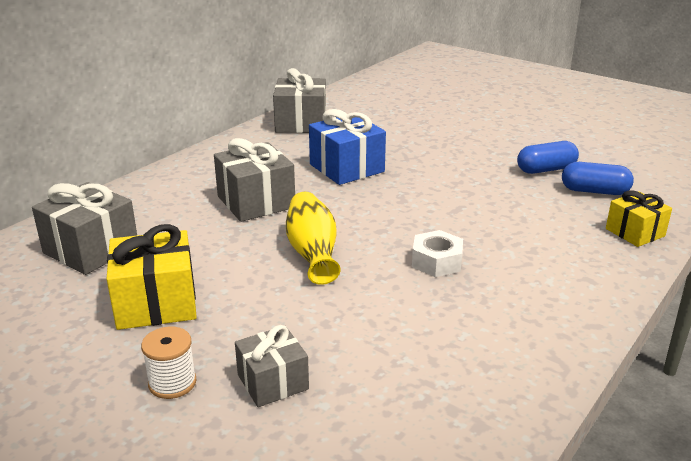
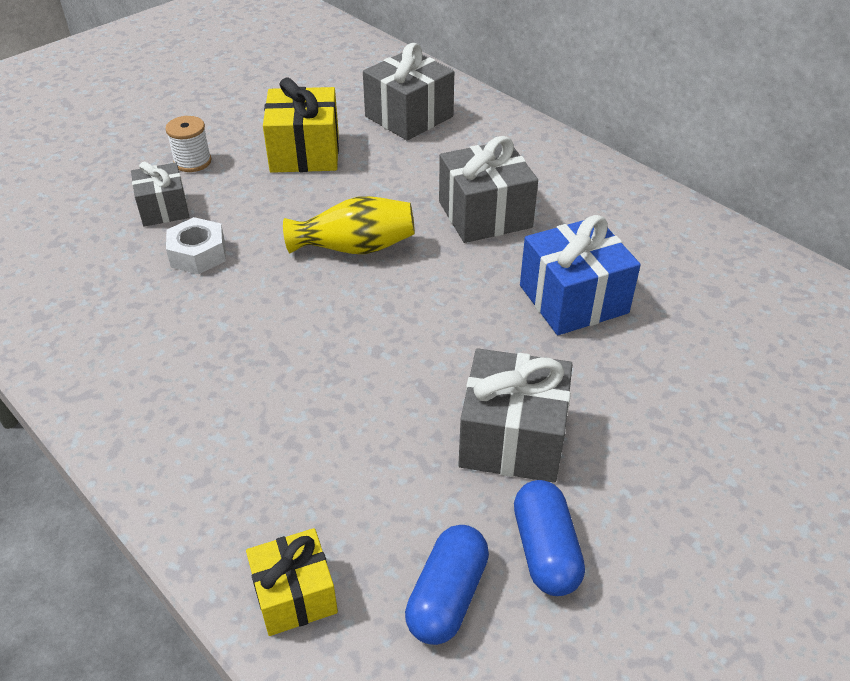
camera: 100 degrees right, 15 degrees up
grey gift [273,68,326,133] -> grey gift moved to [458,348,573,483]
white nut [412,230,463,277] -> white nut moved to [166,217,226,274]

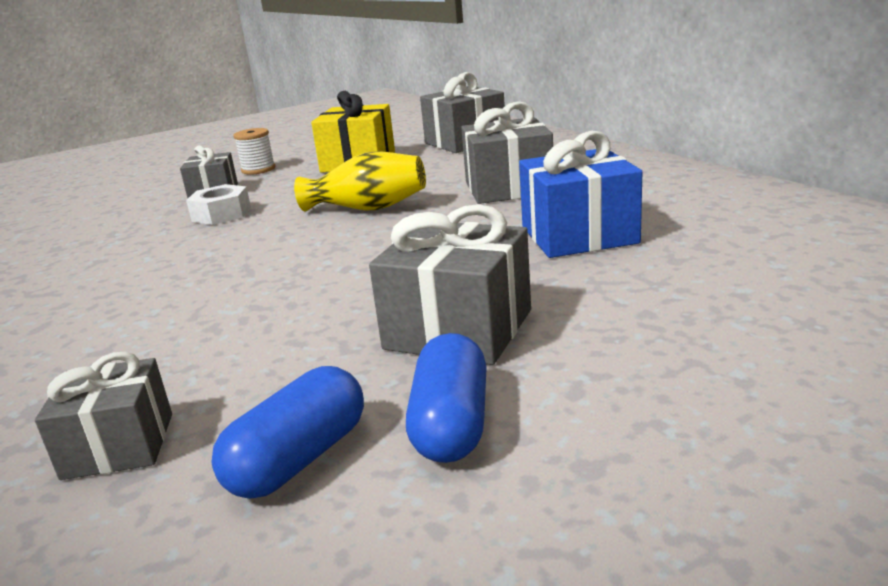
camera: 15 degrees right, 20 degrees down
yellow gift [246,528,338,636] -> grey gift [35,352,172,480]

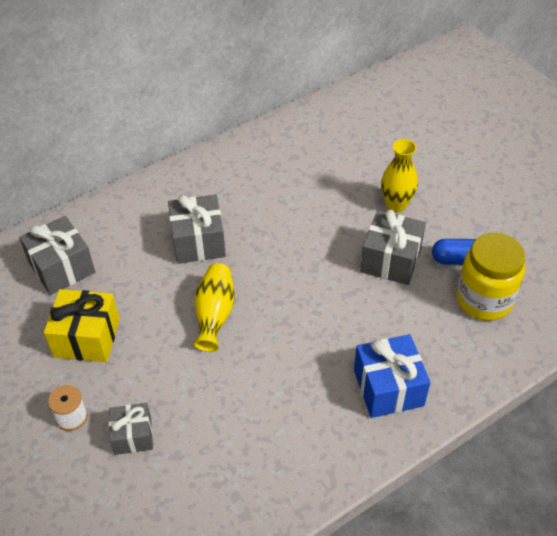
camera: 95 degrees left, 25 degrees up
grey gift [35,352,172,480] -> none
white nut [186,184,251,225] -> none
blue capsule [212,366,364,499] -> yellow jar [456,233,526,321]
blue gift [519,131,642,258] -> blue gift moved to [354,334,430,418]
none -> yellow vase [381,139,418,212]

